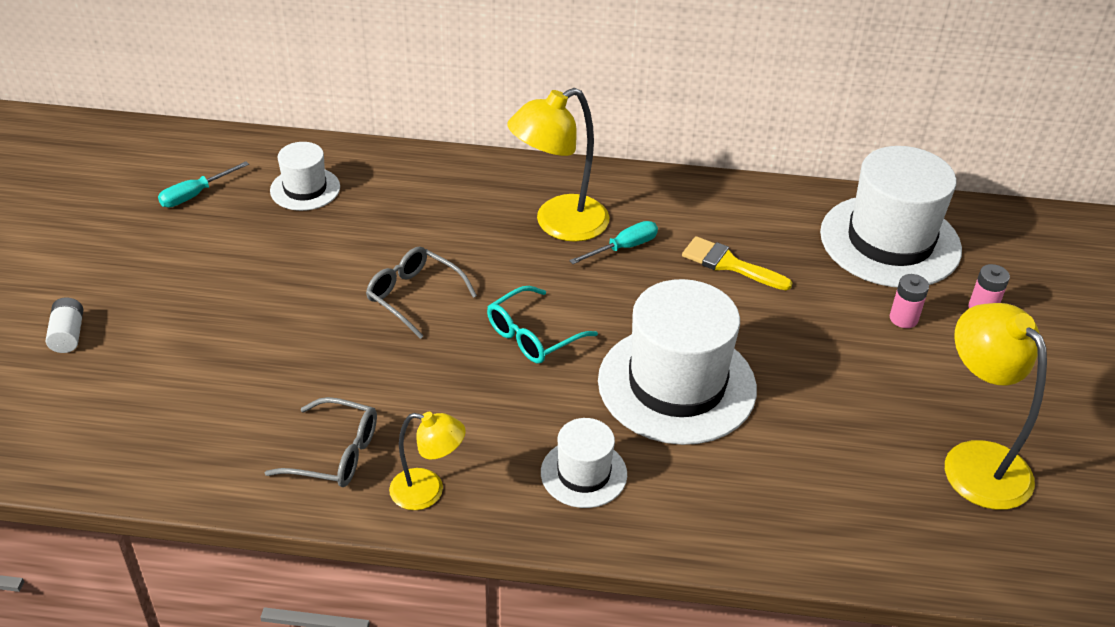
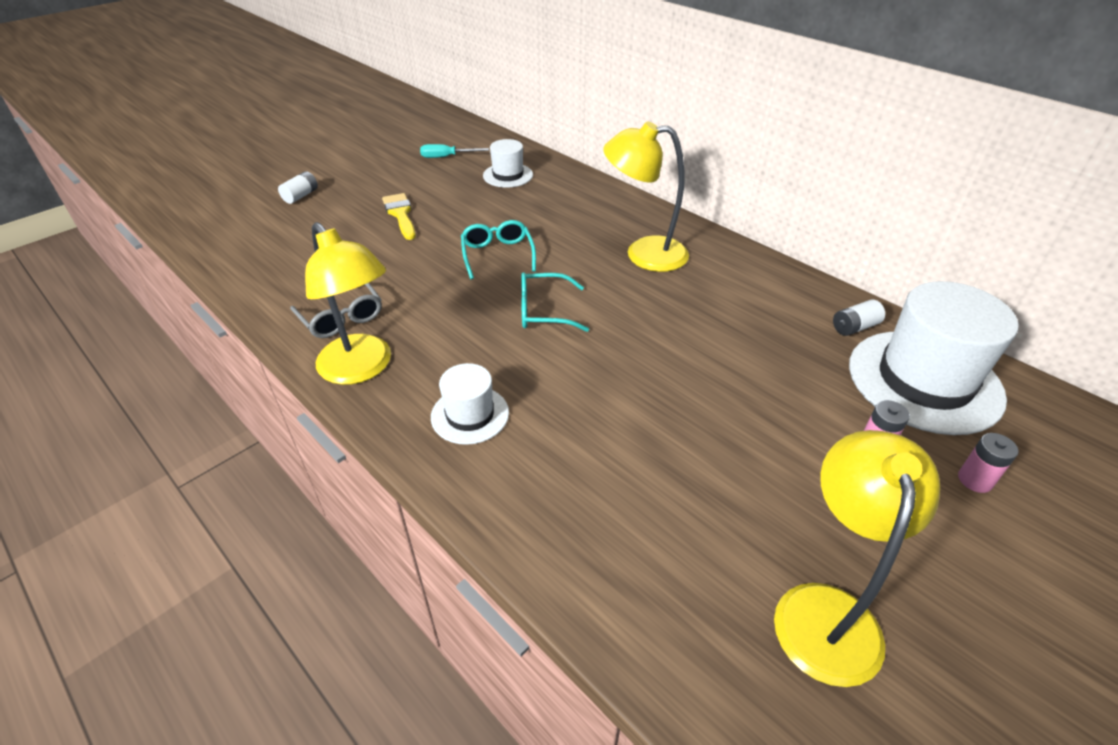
camera: 40 degrees right, 0 degrees up
grey glasses [366,247,477,339] -> turquoise glasses [461,220,536,279]
yellow lamp [389,412,466,510] -> yellow lamp [305,222,391,385], size x1.70
turquoise screwdriver [569,221,658,264] -> none
white hat [598,279,757,445] -> none
yellow brush [682,236,792,290] -> yellow brush moved to [382,193,416,240]
none -> white battery [833,299,885,336]

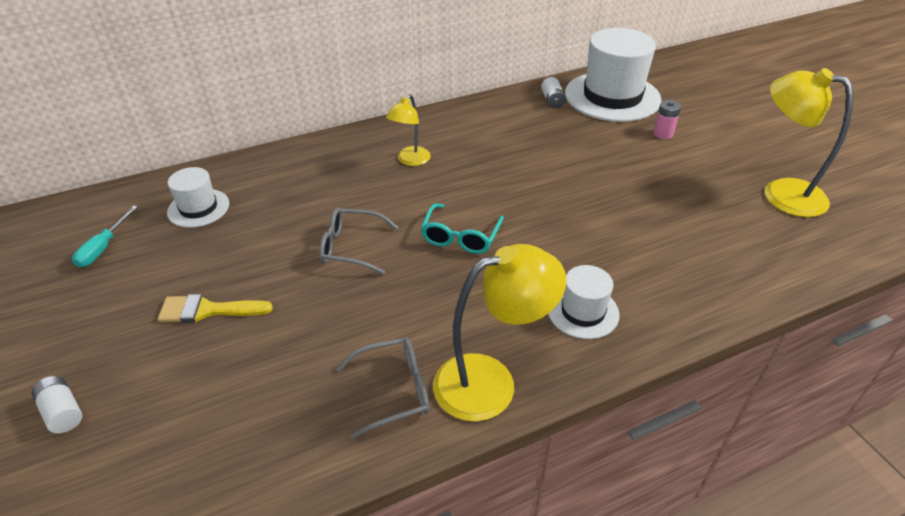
camera: 70 degrees left, 0 degrees up
turquoise glasses [461,220,536,279] -> grey glasses [319,207,398,274]
yellow lamp [603,121,689,272] -> yellow lamp [386,94,431,166], size x0.59
pink battery [958,433,1019,493] -> none

